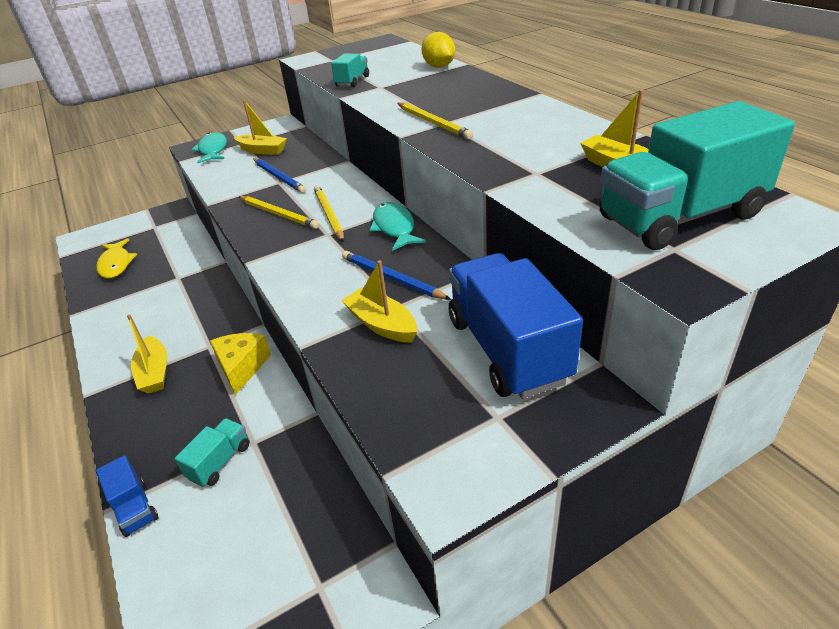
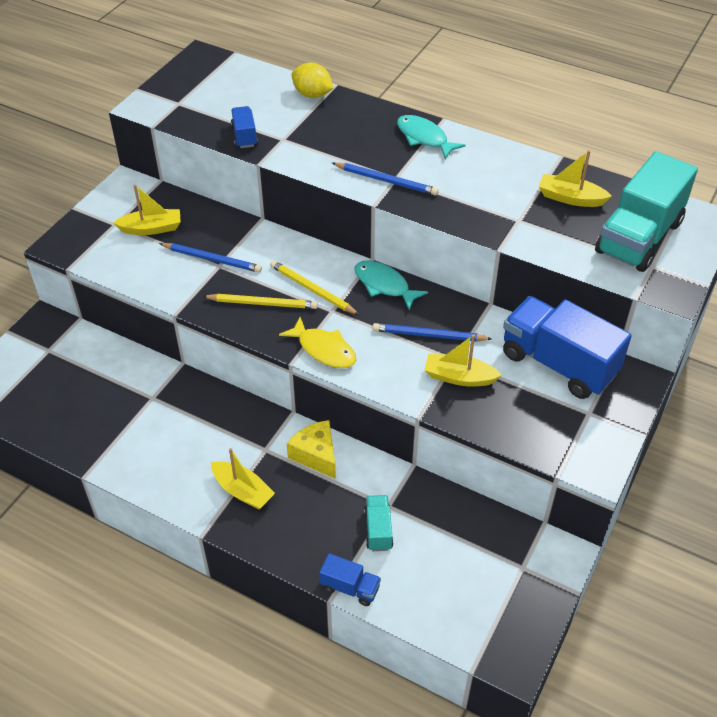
camera: 35 degrees left, 10 degrees up
yellow fish [97,238,137,279] -> yellow fish moved to [279,317,356,368]
turquoise fish [191,132,227,163] -> turquoise fish moved to [397,115,466,159]
turquoise truck [331,53,369,87] -> blue truck [231,106,258,148]
yellow pencil [397,102,473,139] -> blue pencil [332,162,439,196]

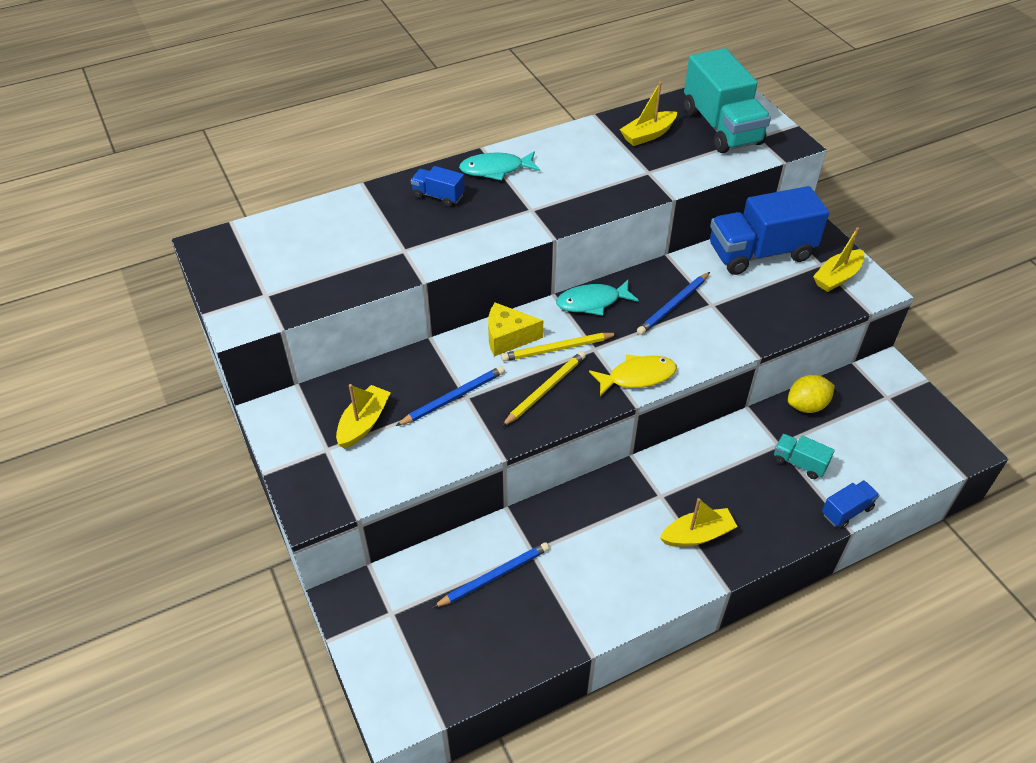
camera: 55 degrees left, 0 degrees up
blue truck [231,106,258,148] -> blue truck moved to [411,166,465,207]
yellow cheese [287,420,336,479] -> yellow cheese moved to [488,303,543,356]
yellow lemon [291,62,333,98] -> yellow lemon moved to [788,375,835,413]
blue pencil [332,162,439,196] -> blue pencil moved to [433,542,549,608]
yellow boat [425,334,502,387] -> yellow boat moved to [813,227,865,292]

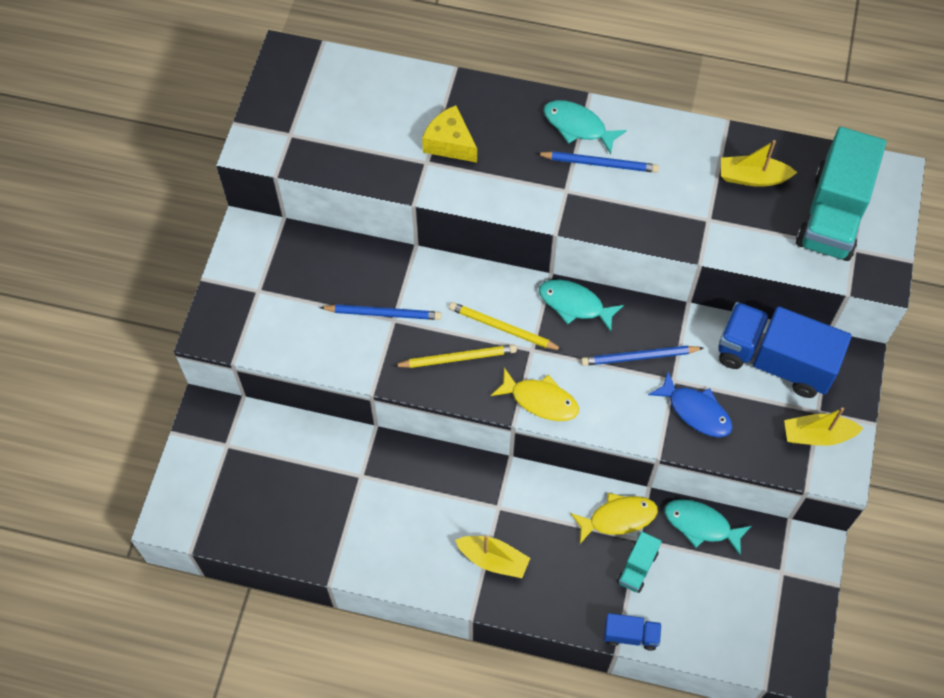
camera: 40 degrees right, 15 degrees up
yellow boat [336,384,391,449] -> none
blue truck [411,166,465,207] -> none
blue pencil [433,542,549,608] -> blue pencil moved to [536,151,659,173]
yellow cheese [488,303,543,356] -> yellow cheese moved to [422,105,477,163]
turquoise truck [774,434,835,479] -> turquoise truck turned 135 degrees counterclockwise [617,532,662,593]
yellow lemon [788,375,835,413] -> turquoise fish [664,499,751,556]
none -> yellow fish [570,493,658,544]
none -> blue fish [648,372,733,437]

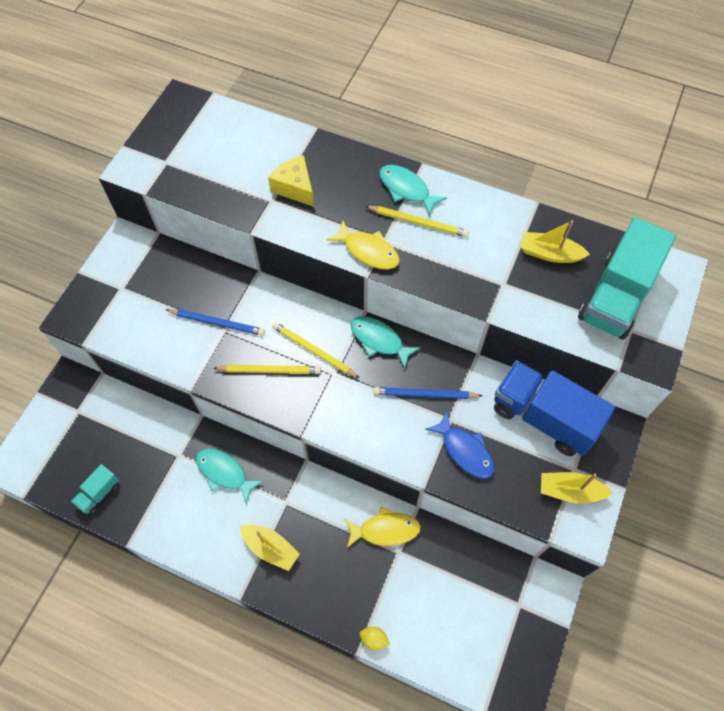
camera: 10 degrees right, 0 degrees up
yellow fish [491,368,579,421] -> yellow fish moved to [326,221,400,269]
blue pencil [536,151,659,173] -> yellow pencil [365,206,469,237]
blue truck [604,613,662,651] -> yellow lemon [359,626,390,651]
turquoise truck [617,532,662,593] -> turquoise truck moved to [71,464,120,515]
turquoise fish [664,499,751,556] -> turquoise fish moved to [196,448,264,504]

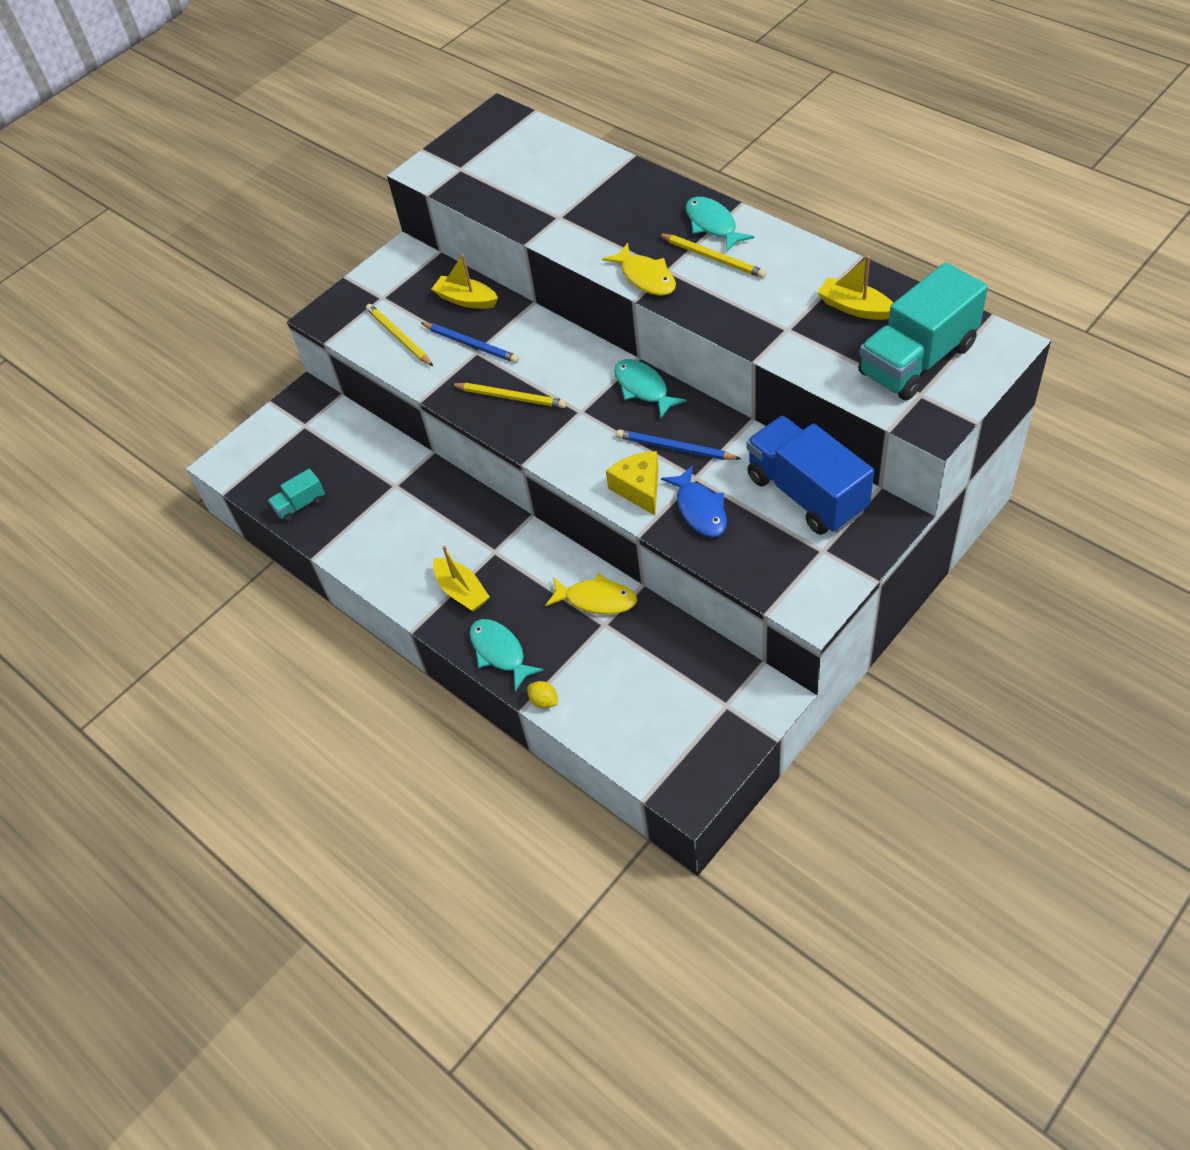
camera: 25 degrees right, 10 degrees down
turquoise fish [196,448,264,504] -> turquoise fish moved to [469,619,544,691]
yellow cheese [268,155,314,207] -> yellow cheese moved to [606,451,658,515]
yellow pencil [272,322,360,378] -> yellow pencil moved to [366,304,433,366]
yellow boat [541,472,613,504] -> yellow boat moved to [432,254,498,309]

